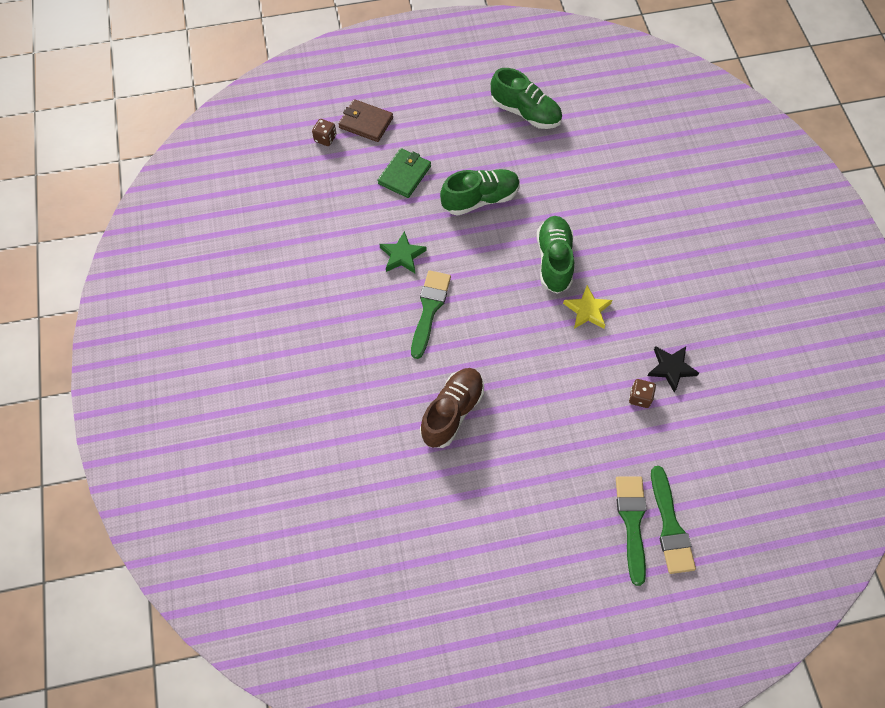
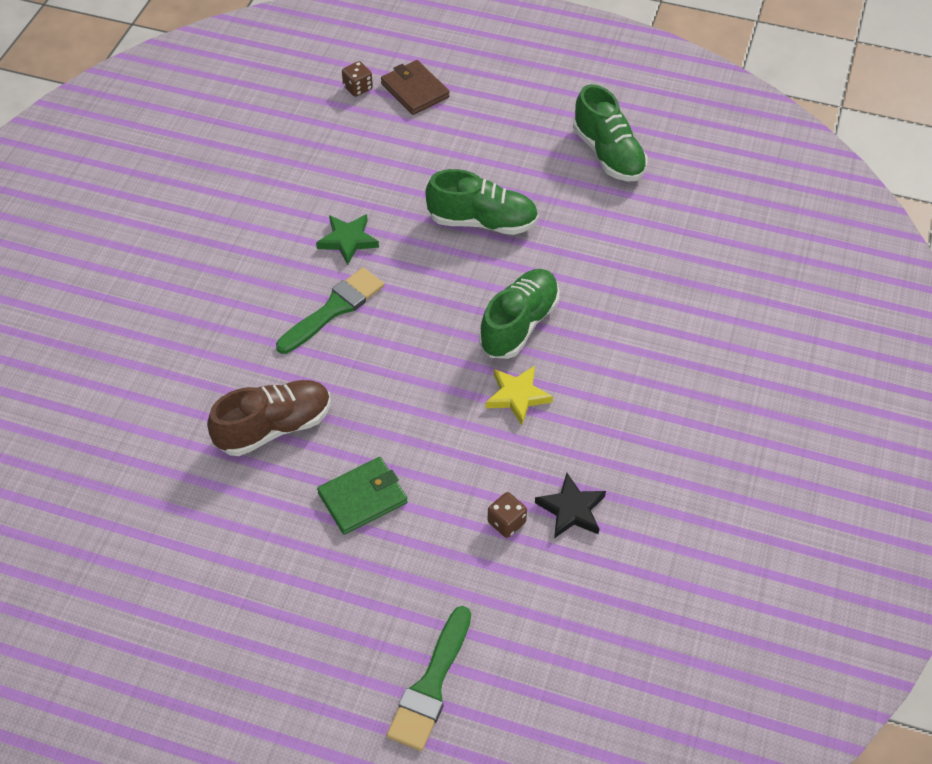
camera: 30 degrees right, 10 degrees down
green wallet [378,148,431,198] -> green wallet moved to [317,457,407,535]
green brush [616,477,647,586] -> none

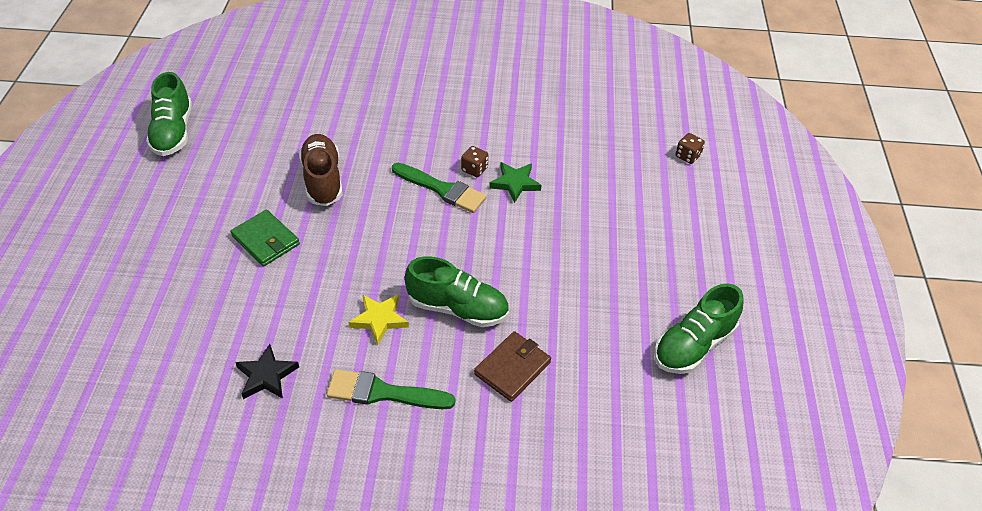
camera: 75 degrees right, 5 degrees down
brown shoe [207,380,331,456] -> brown shoe turned 150 degrees counterclockwise [299,134,343,206]
brown wallet [381,60,450,115] -> brown wallet moved to [474,331,551,402]
green brush [386,606,471,751] -> green brush moved to [327,369,455,409]
green shoe [425,169,538,235] -> green shoe moved to [146,72,192,156]
brown dice [488,492,527,538] -> brown dice moved to [461,146,488,177]

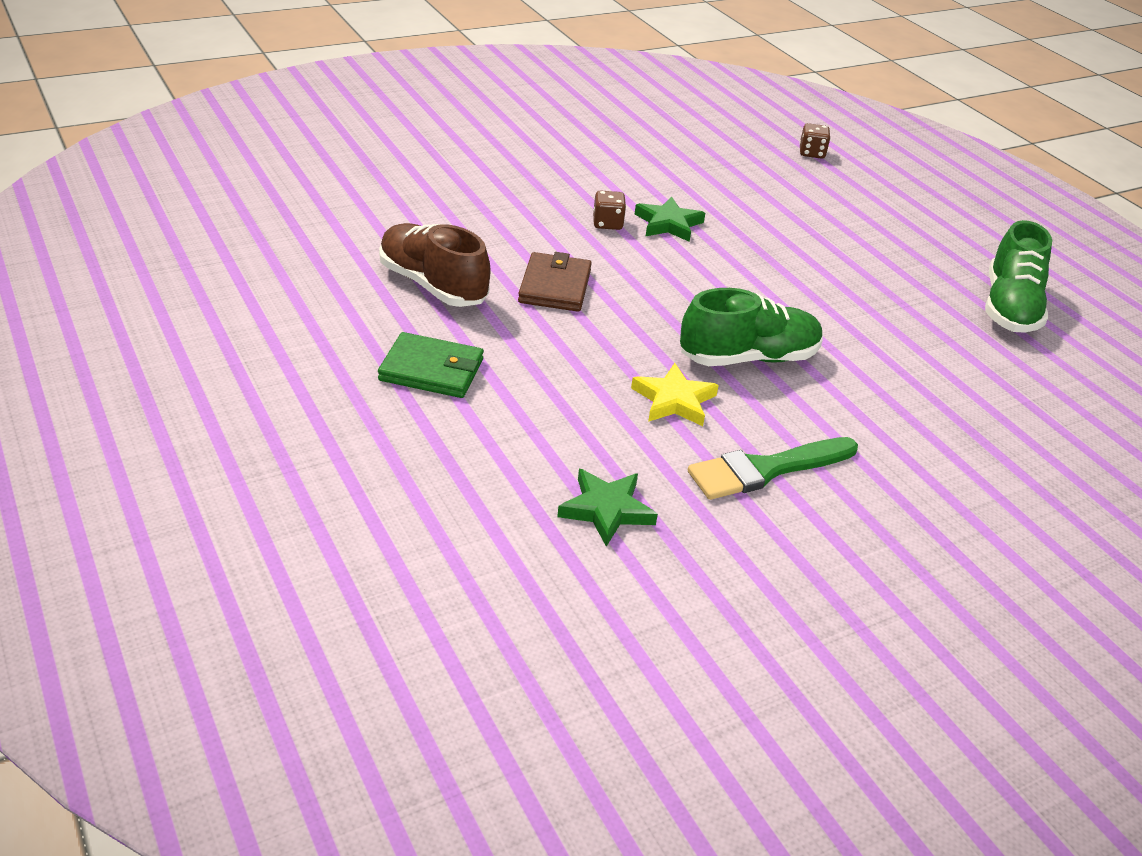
camera: 35 degrees left, 10 degrees down
green shoe [146,72,192,156] -> none
black star [235,344,299,399] -> green star [557,469,658,547]
green brush [392,163,487,213] -> none
brown wallet [474,331,551,402] -> brown wallet moved to [518,252,592,312]

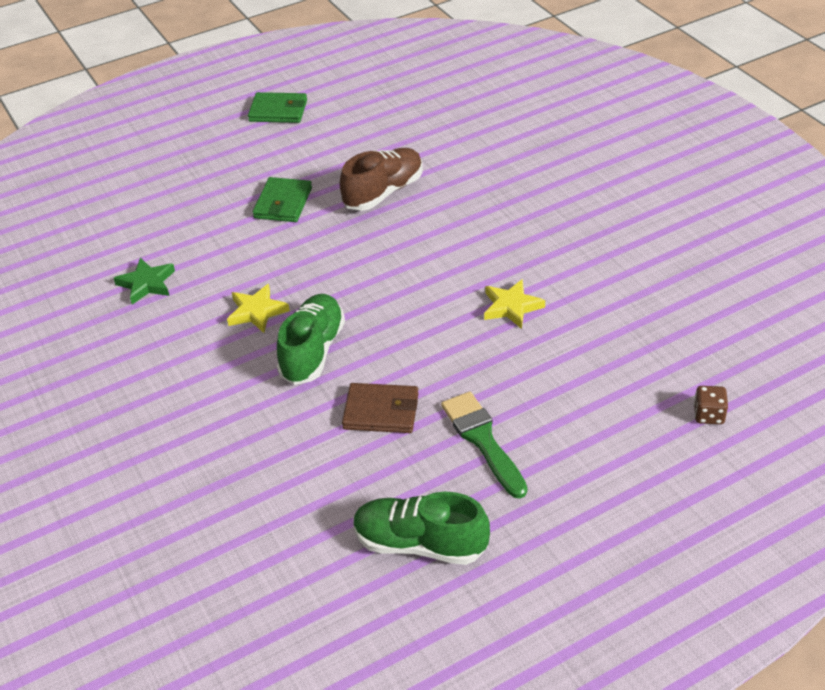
camera: 95 degrees right, 5 degrees up
brown wallet [518,252,592,312] -> brown wallet moved to [342,383,419,433]
brown dice [593,191,626,230] -> none
green star [635,197,705,242] -> yellow star [484,279,545,329]
green shoe [680,288,823,366] -> green shoe turned 150 degrees counterclockwise [277,294,345,385]
green brush [688,437,858,500] -> green brush moved to [441,391,528,499]
none -> green wallet [248,92,307,123]

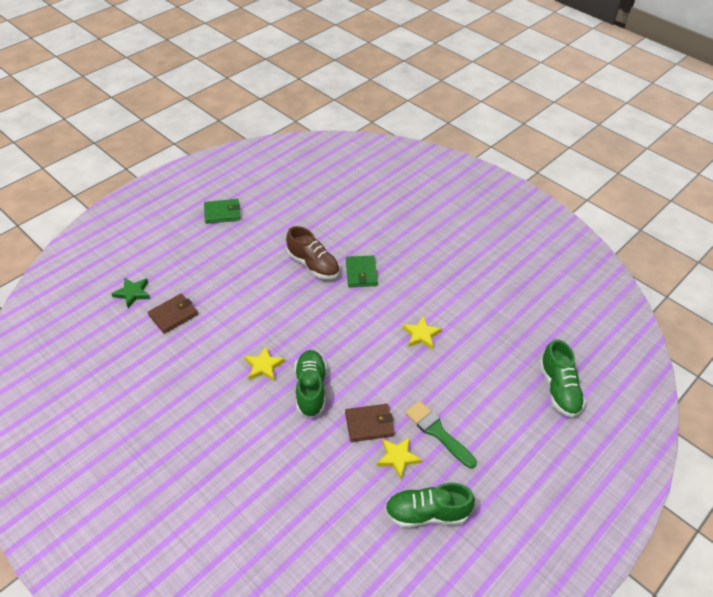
camera: 20 degrees left, 5 degrees up
green star [114,258,175,304] -> green star moved to [111,277,150,308]
green wallet [253,177,312,222] -> green wallet moved to [346,256,378,287]
brown shoe [340,148,423,211] -> brown shoe turned 105 degrees clockwise [286,226,340,279]
brown dice [694,386,728,424] -> green shoe [539,339,585,417]
none -> brown wallet [148,293,198,334]
none -> yellow star [377,437,422,479]

